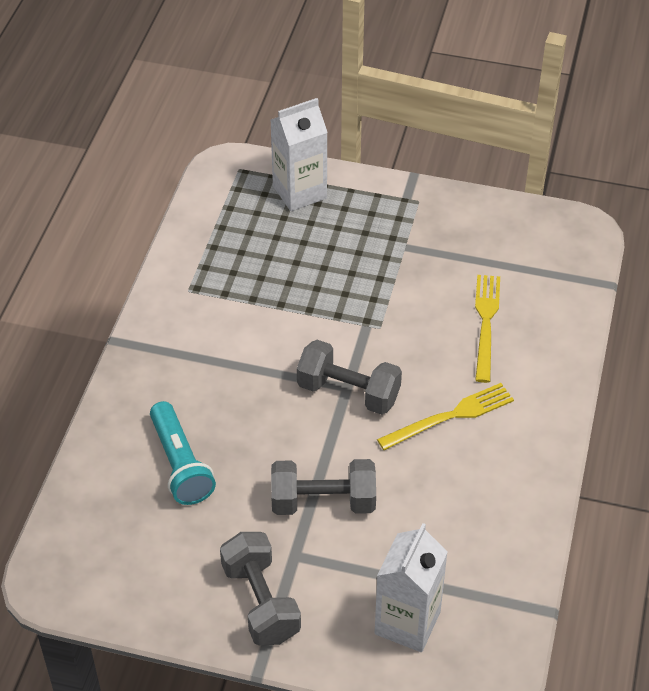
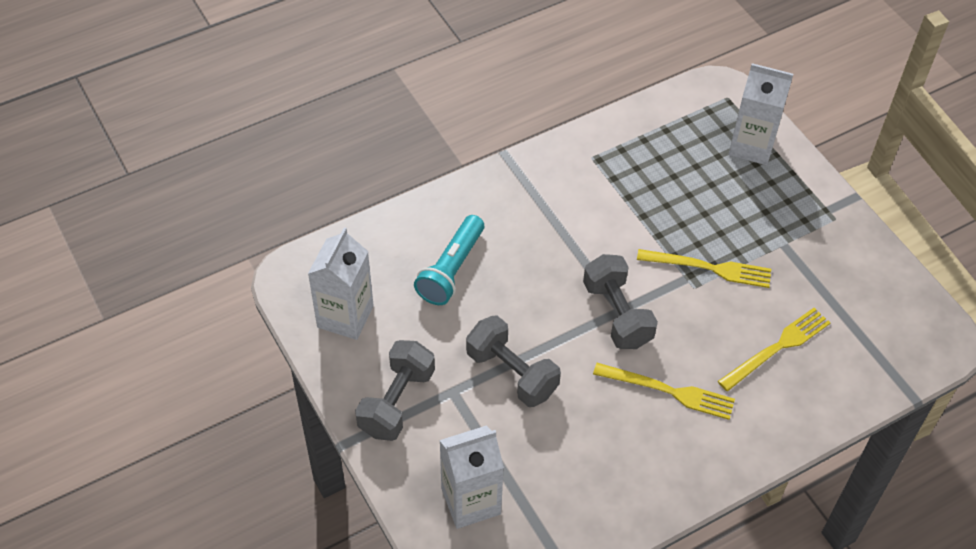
camera: 45 degrees right, 5 degrees up
none -> white carton [308,227,374,340]
none -> yellow fork [637,249,771,288]

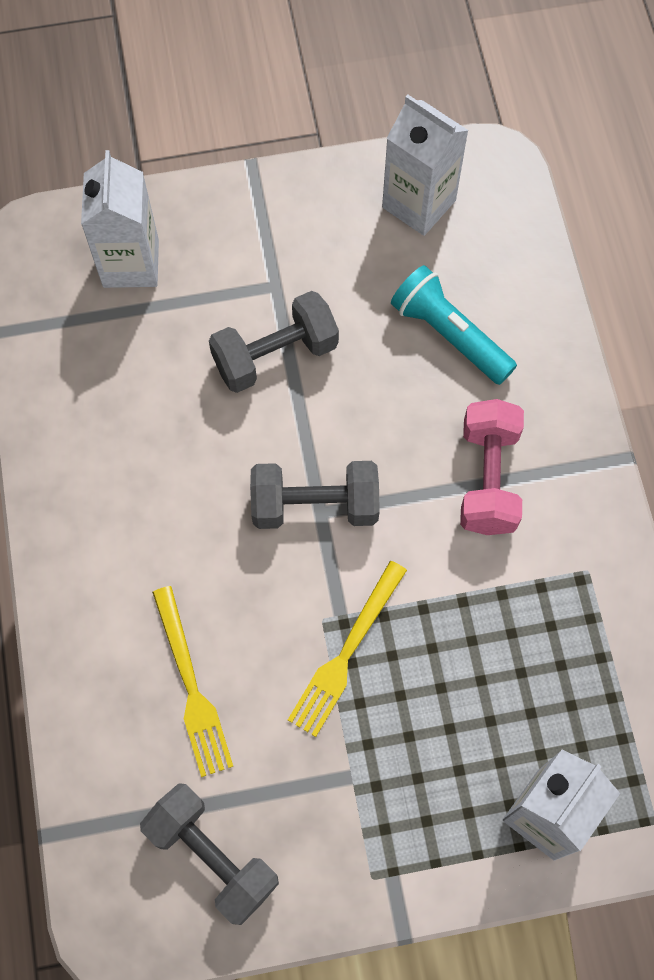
camera: 110 degrees right, 15 degrees up
grey dumbbell [355,340,435,441] -> grey dumbbell moved to [140,783,279,925]
yellow fork [593,363,735,420] -> none
none -> pink dumbbell [460,399,524,535]

